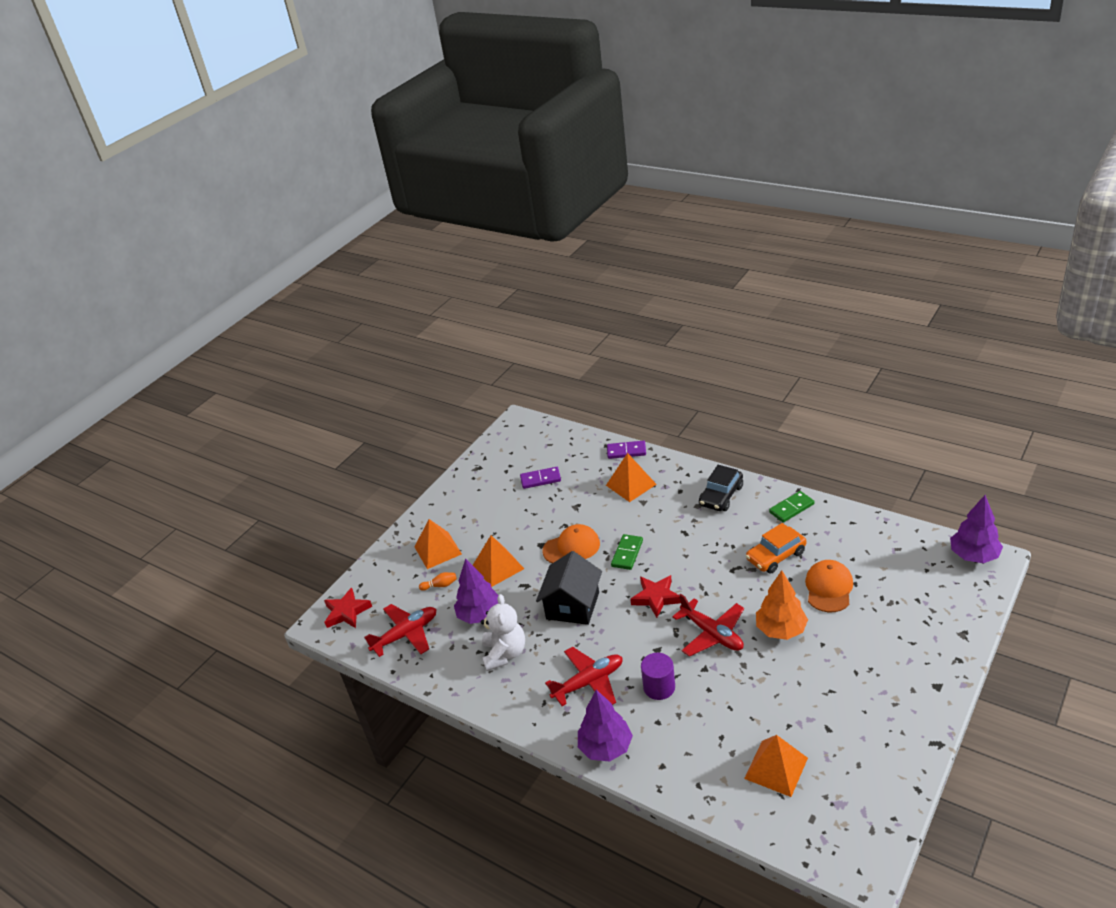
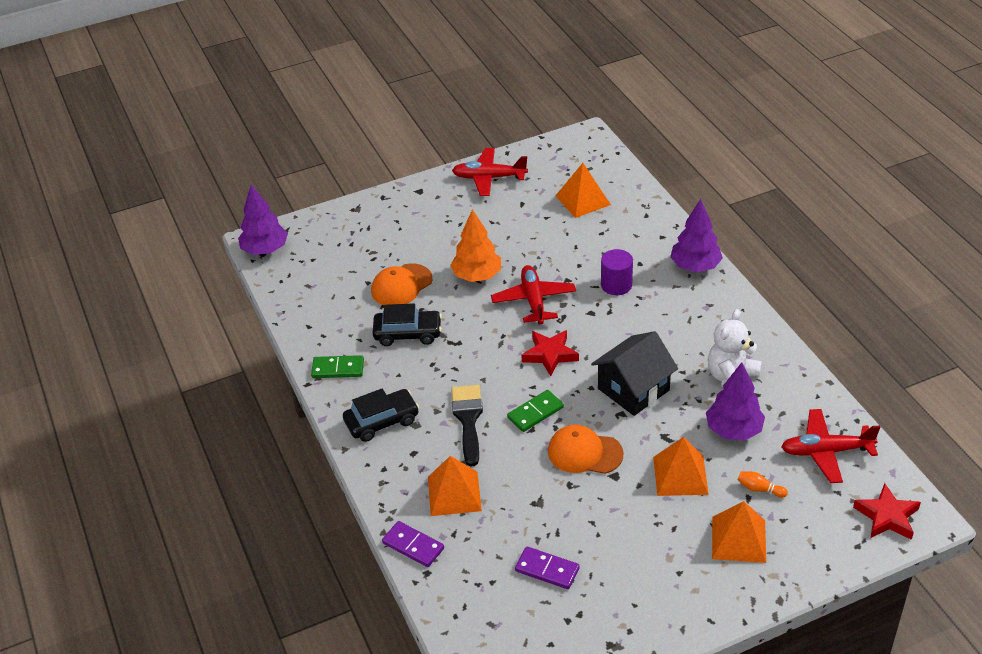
camera: 150 degrees left, 5 degrees up
red plane [545,647,623,706] -> red plane moved to [452,148,528,196]
orange car [746,523,806,574] -> black car [373,303,442,346]
none -> black brush [451,385,483,467]

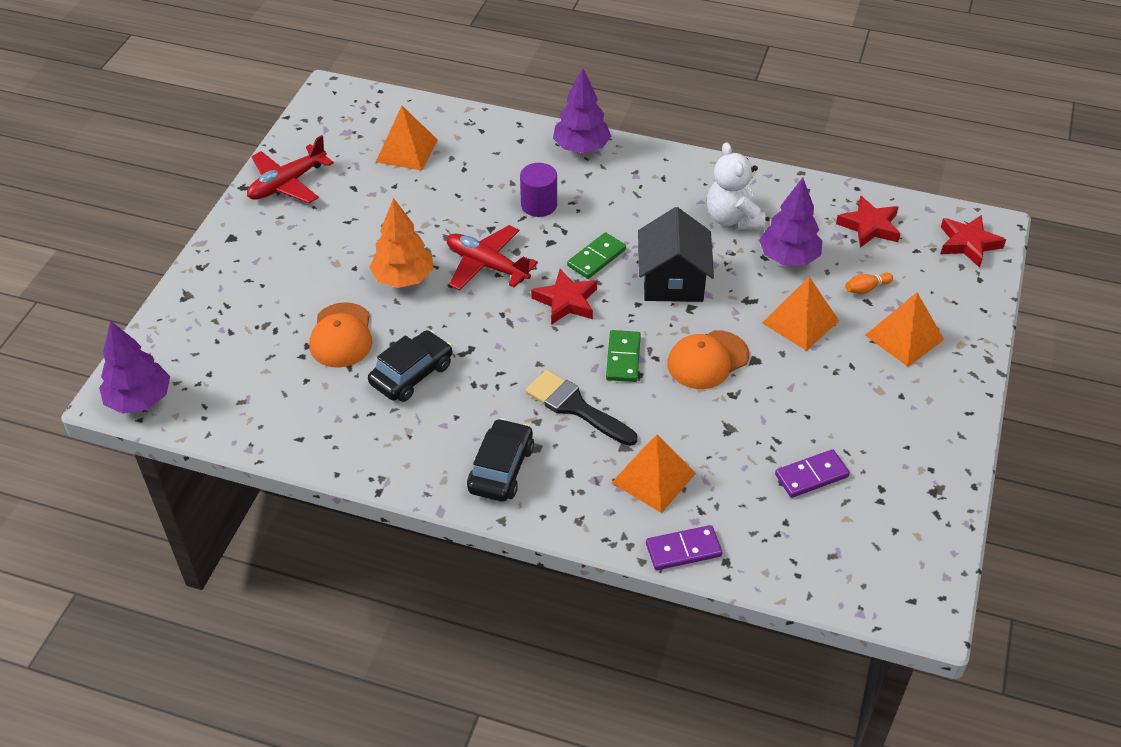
camera: 50 degrees left, 5 degrees up
green domino [311,355,364,378] -> green domino moved to [567,232,626,279]
red plane [781,409,880,483] -> red star [836,196,900,248]

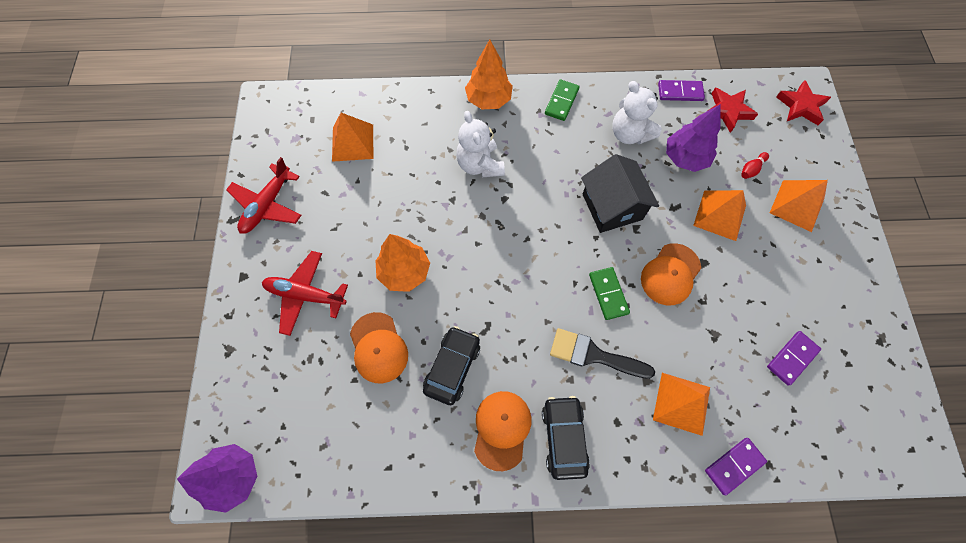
camera: 20 degrees left, 20 degrees up
red plane [447,225,538,290] -> red plane moved to [262,251,348,336]
purple cylinder [520,163,557,217] -> white teddy bear [456,111,505,177]
red star [531,269,597,325] -> none
purple tree [553,68,611,153] -> orange tree [465,40,513,109]
green domino [567,232,626,279] -> green domino moved to [545,79,580,121]
orange bowling pin [845,273,893,294] -> red bowling pin [741,152,769,179]
none -> orange cap [474,391,531,471]
none -> purple domino [658,80,705,101]

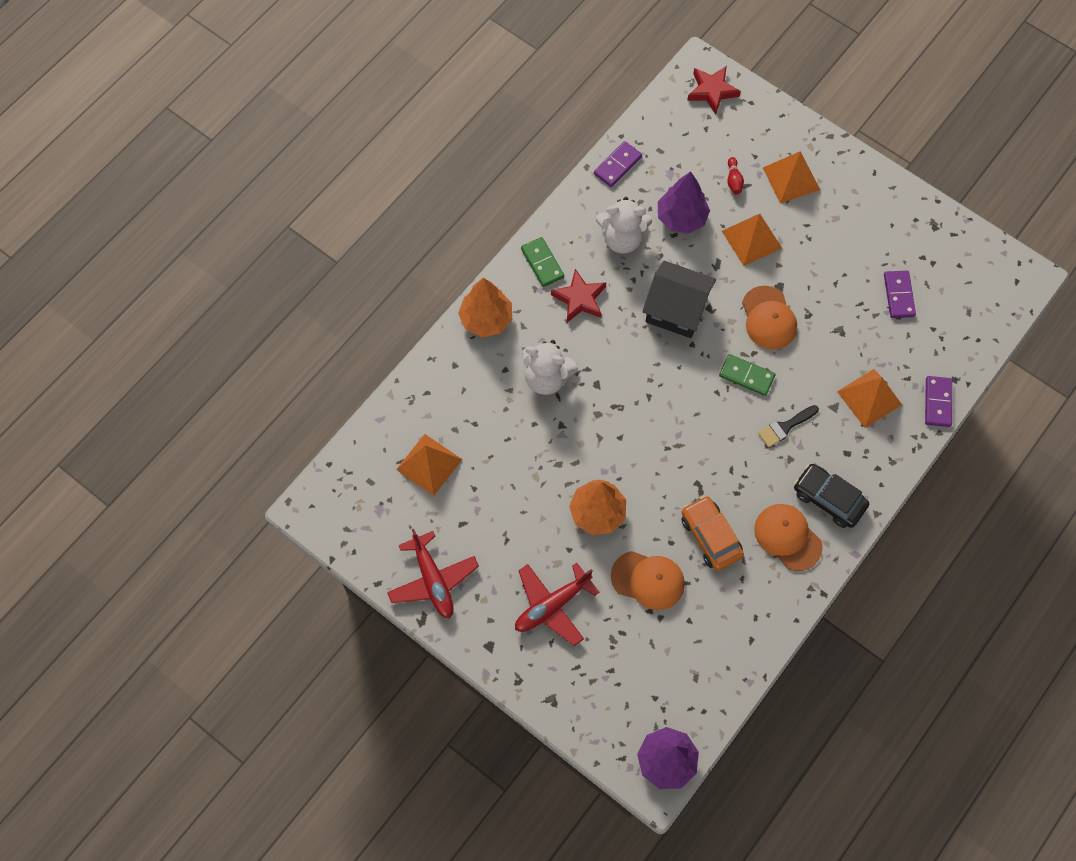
camera: 50 degrees left, 0 degrees up
black car [423,326,480,405] -> orange car [681,495,744,571]
black brush [550,328,655,379] -> black brush [758,405,819,448], size x0.66
red star [709,87,758,133] -> red star moved to [551,269,606,322]

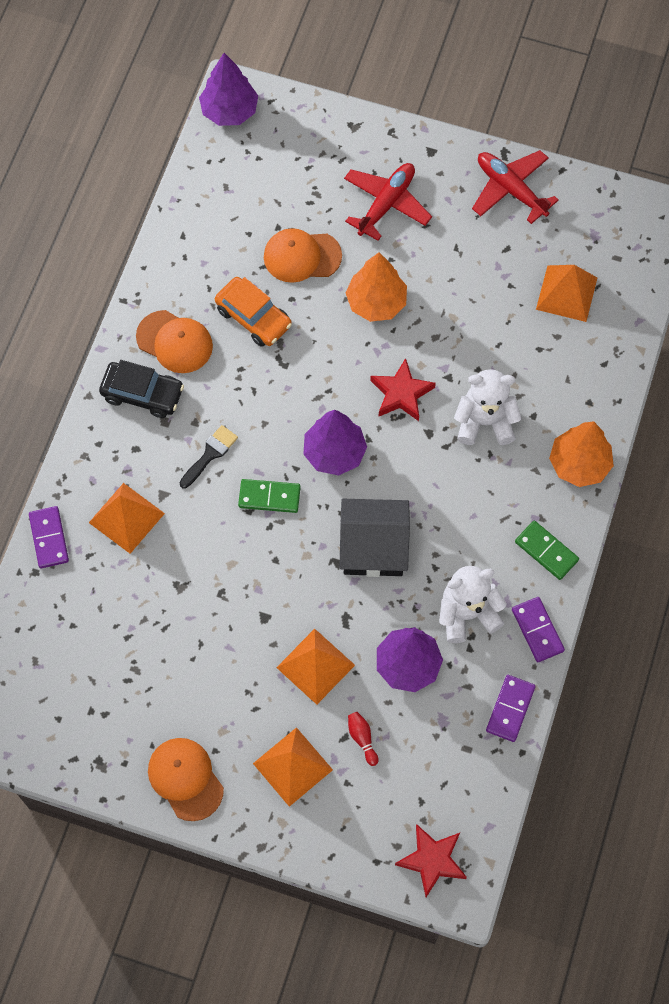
camera: 160 degrees right, 0 degrees up
red star [551,269,606,322] -> red star moved to [370,358,436,421]
orange cap [742,286,797,350] -> orange cap moved to [148,738,224,821]
purple domino [884,271,916,318] -> purple domino moved to [512,597,565,662]
none -> purple tree [303,410,367,476]

